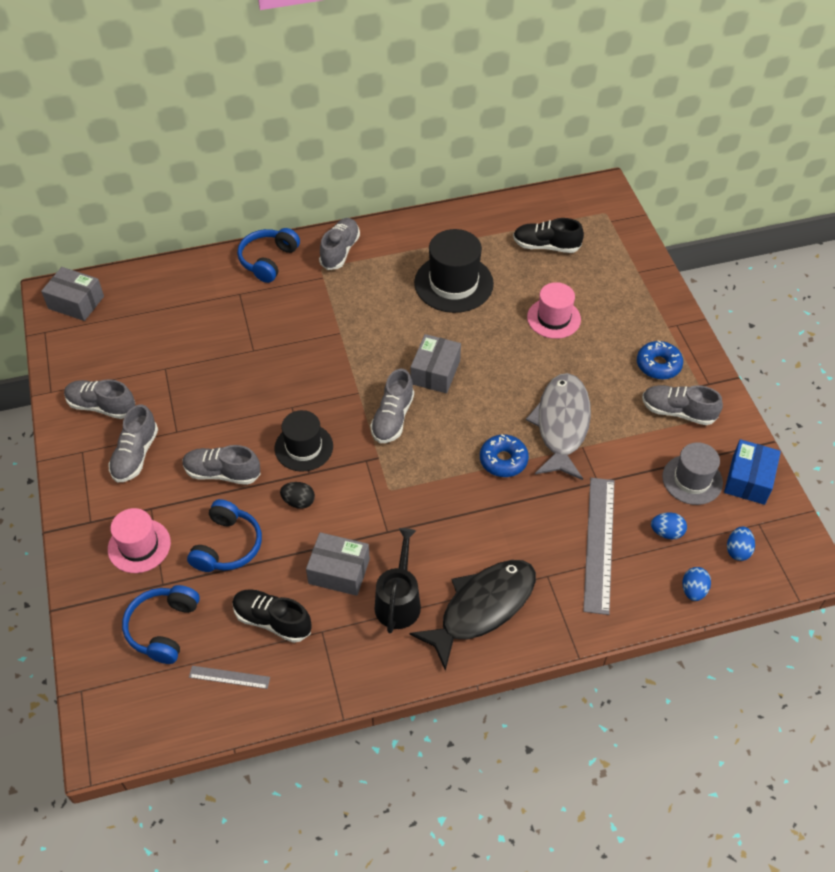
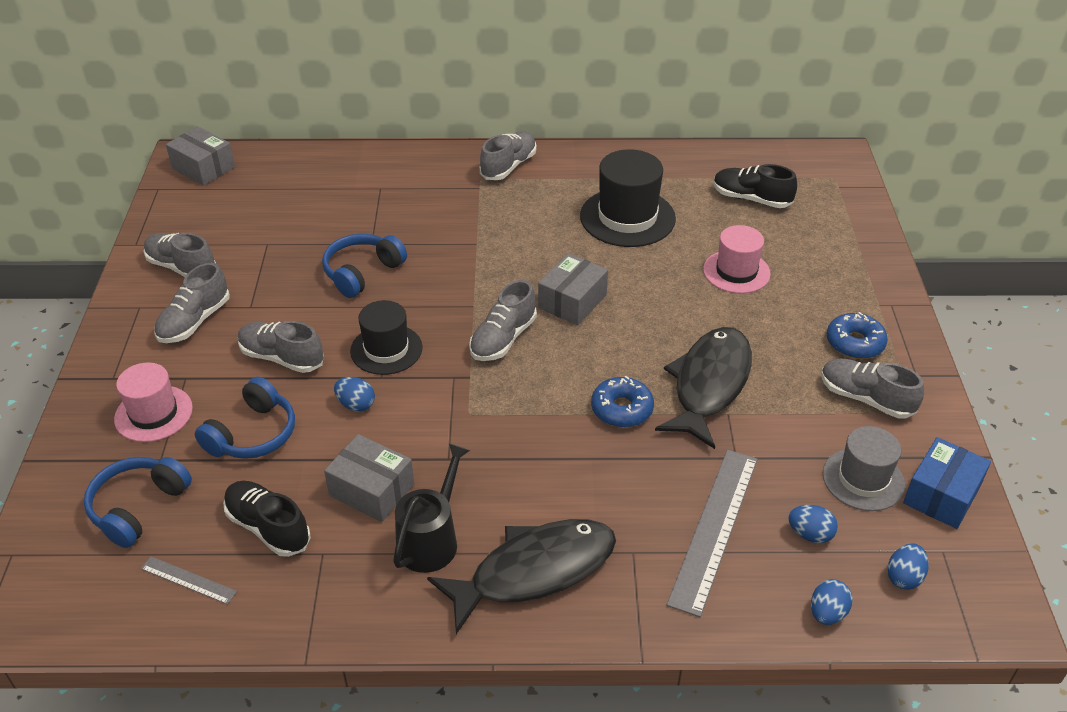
camera: 15 degrees right, 10 degrees down
blue headphones [237,228,300,283] -> blue headphones moved to [322,234,407,298]
black egg [280,482,315,509] -> blue egg [334,377,375,412]
grey fish [526,373,591,480] -> black fish [655,327,752,449]

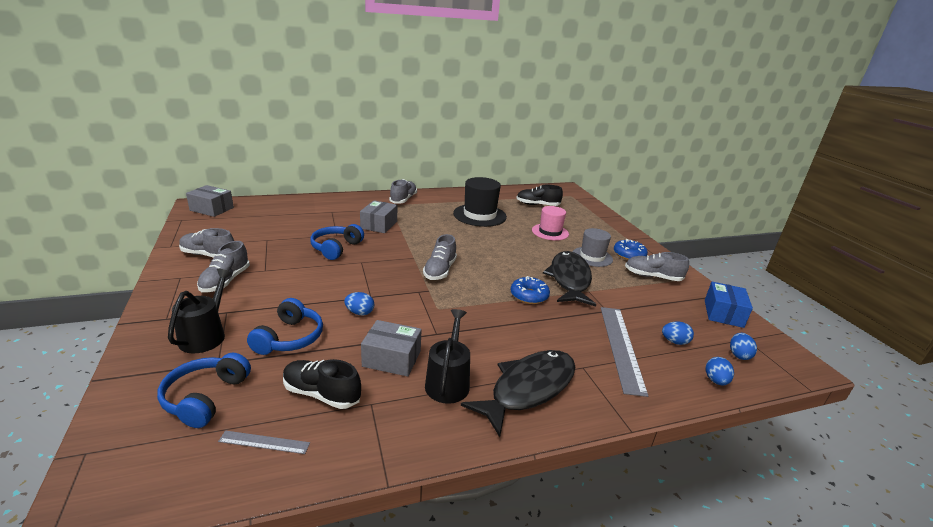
camera: 20 degrees left, 15 degrees down
pink hat [114,362,193,442] -> black watering can [168,269,233,353]
grey shoe [238,321,324,373] -> none
black hat [350,300,423,375] -> none
grey box [538,253,608,325] -> grey box moved to [360,200,397,233]
grey hat [823,426,905,511] -> grey hat moved to [573,228,613,267]

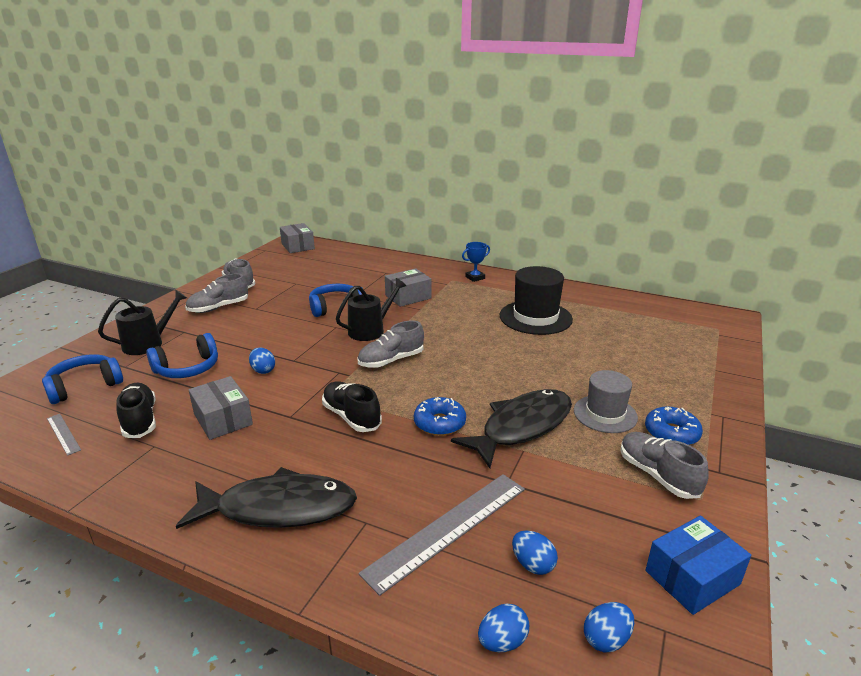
camera: 45 degrees right, 0 degrees up
grey shoe [389,179,417,203] -> blue trophy [462,242,490,282]
black watering can [425,309,470,404] -> black watering can moved to [336,278,406,341]
black shoe [516,185,563,206] -> black shoe moved to [322,382,382,432]
pink hat [532,206,569,241] -> none

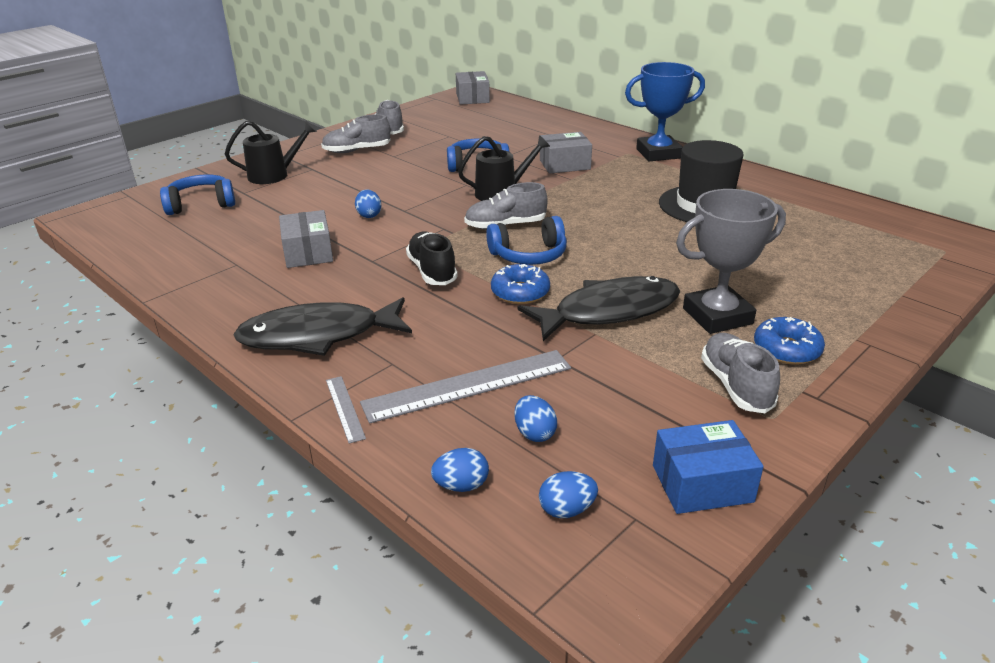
camera: 20 degrees right, 5 degrees up
grey ruler [47,414,81,456] -> grey ruler moved to [326,376,366,444]
black shoe [116,383,156,438] -> none
blue headphones [146,333,218,378] -> blue headphones moved to [486,216,567,265]
black fish [176,467,357,529] -> black fish turned 150 degrees clockwise [233,297,412,356]
blue trophy [462,242,490,282] -> blue trophy [625,62,705,161], size x1.95
grey hat [574,370,638,433] -> grey trophy [676,189,786,334]

